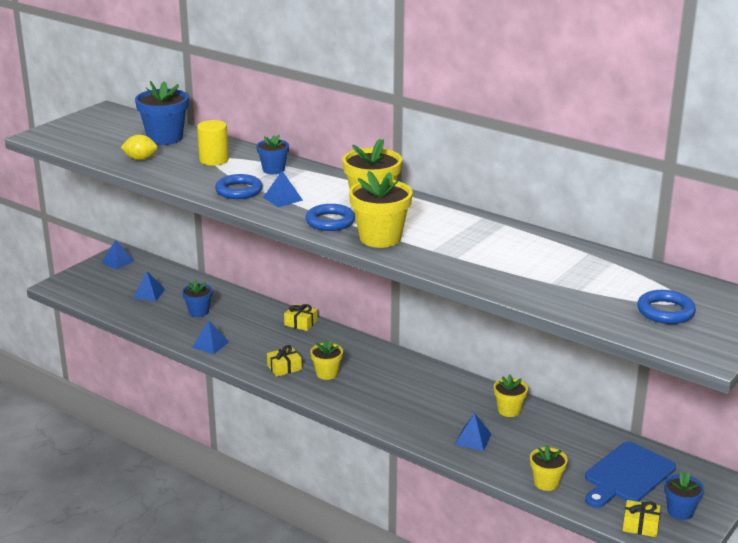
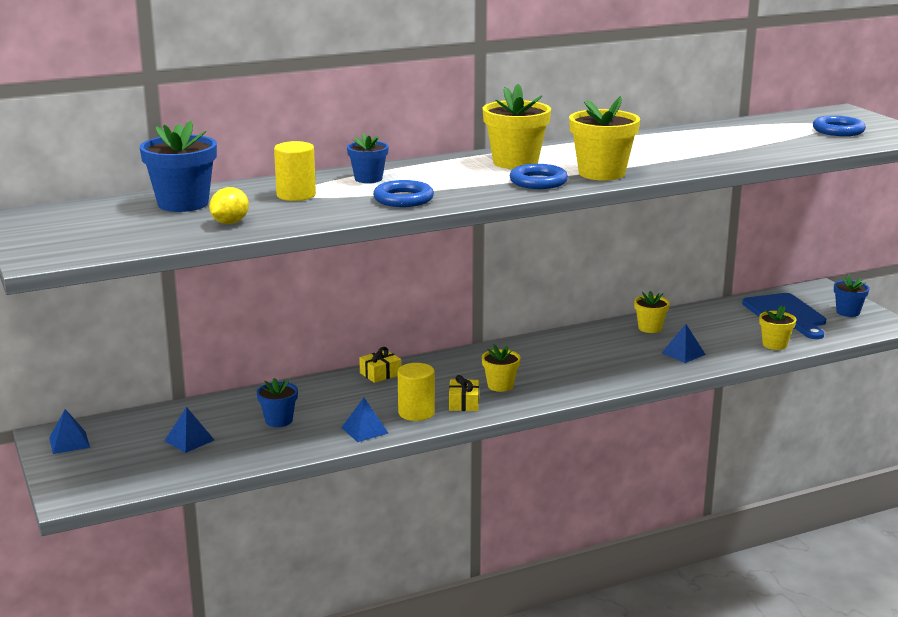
camera: 60 degrees left, 5 degrees down
blue pyramid [263,171,303,207] -> none
yellow gift [623,500,661,537] -> none
none -> yellow cylinder [398,363,435,421]

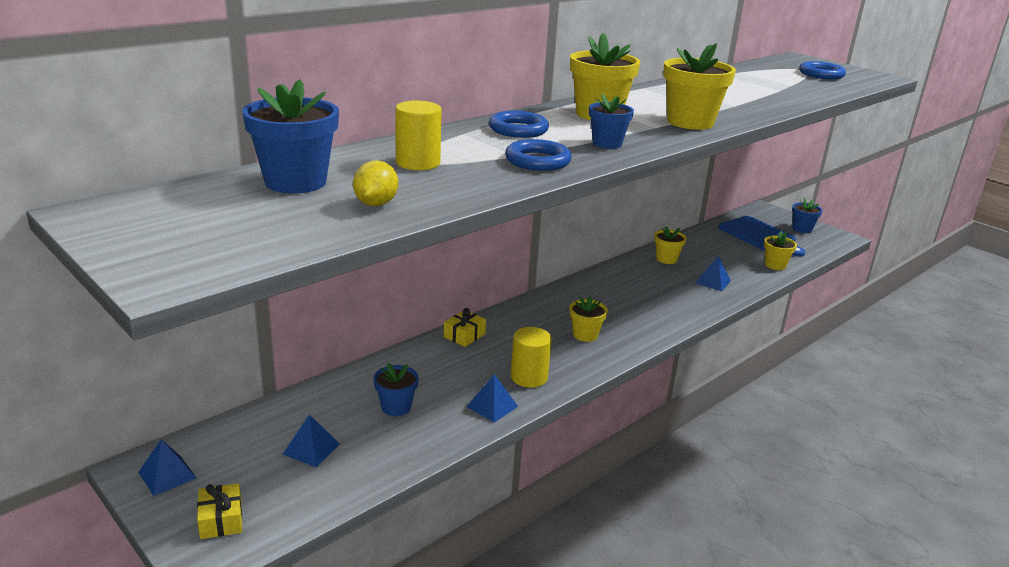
camera: 20 degrees left, 5 degrees up
blue flower pot [347,133,389,183] -> blue flower pot moved to [589,94,634,149]
yellow gift [449,375,479,411] -> yellow gift moved to [197,483,242,539]
blue ring [510,164,568,189] -> blue ring moved to [489,111,549,138]

